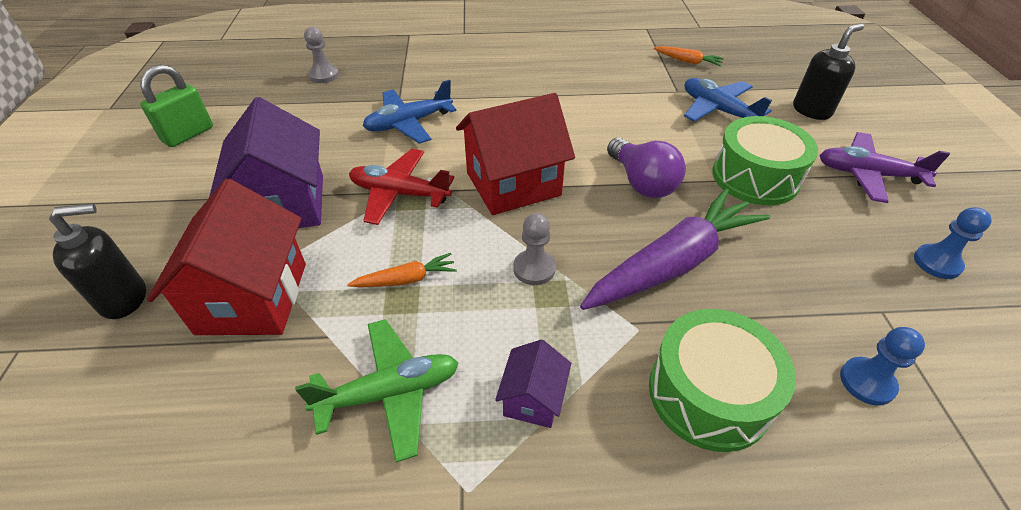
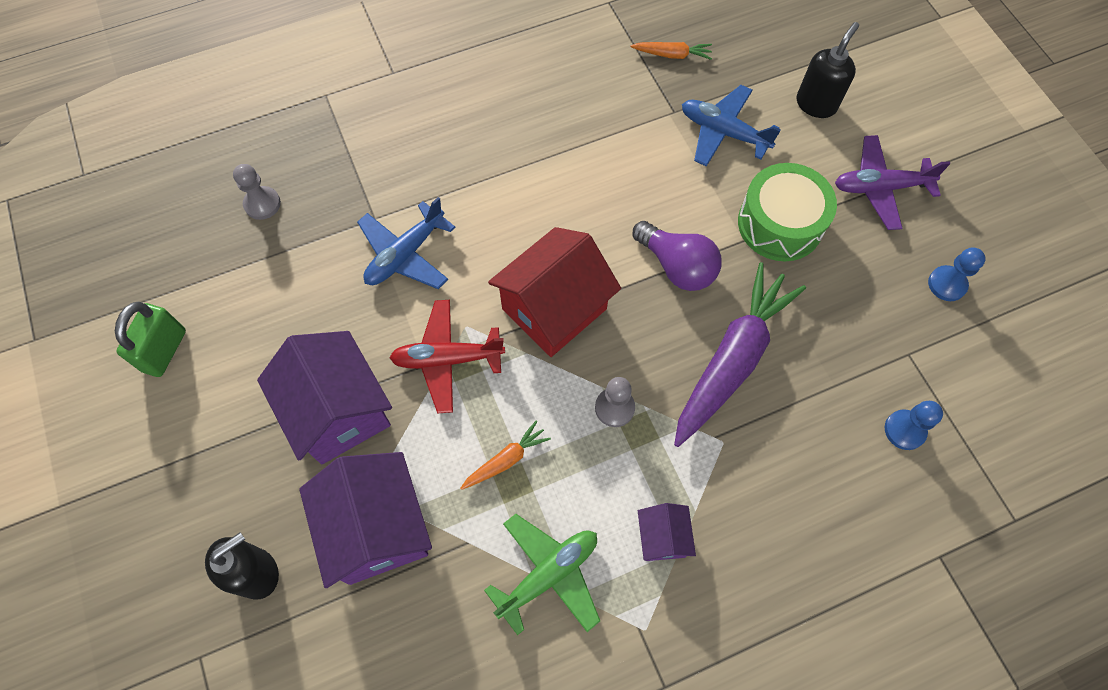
camera: 20 degrees left, 20 degrees up
red house [147,179,306,335] -> purple house [299,452,432,588]
green drum [649,309,796,452] -> none

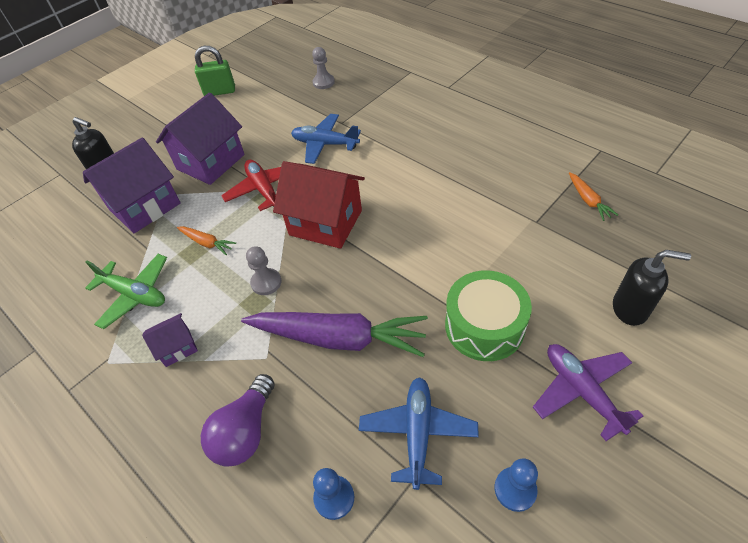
camera: 70 degrees right, 15 degrees down
purple light bulb [632,221,722,291] -> purple light bulb moved to [201,374,275,467]
blue plane [682,85,781,167] -> blue plane moved to [359,377,479,490]

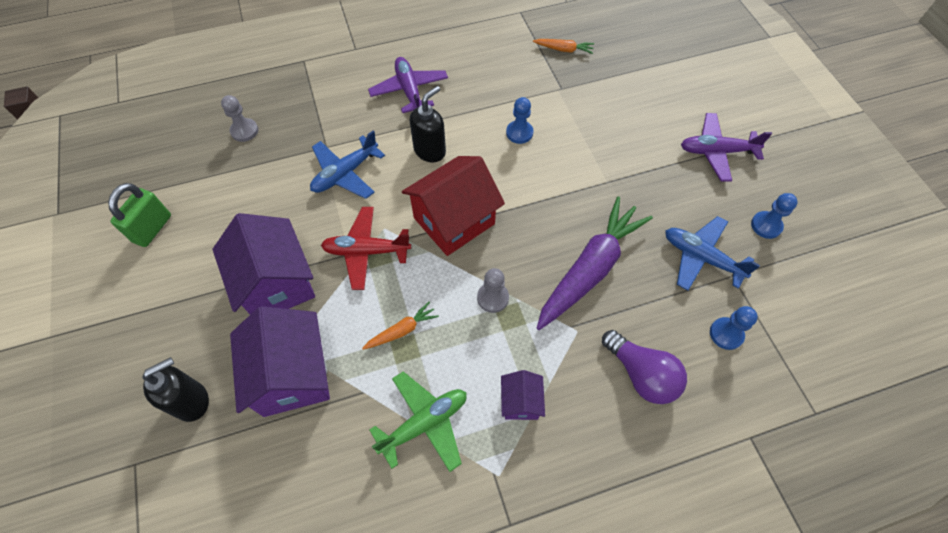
camera: 65 degrees left, 10 degrees up
green drum [445,271,532,361] -> none
black soap dispenser [613,250,691,326] -> black soap dispenser moved to [410,86,446,162]
none -> purple plane [368,57,448,113]
none -> blue pawn [506,97,533,144]

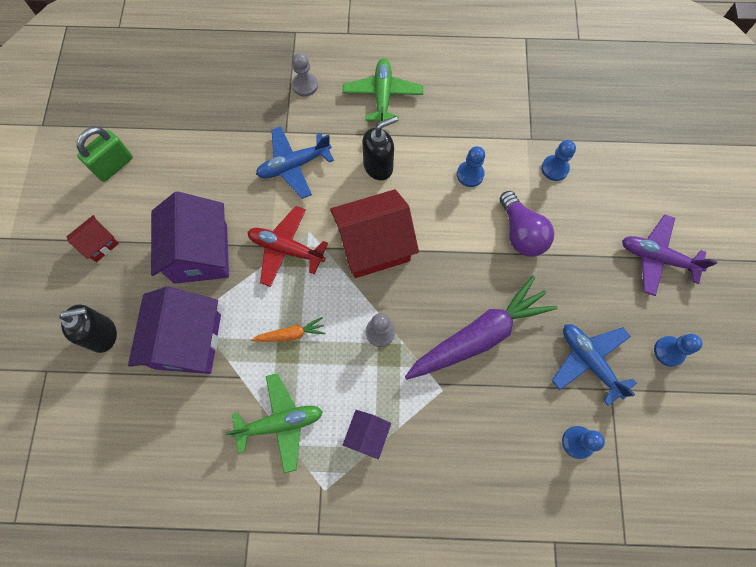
camera: 20 degrees right, 10 degrees up
grey pawn [221,95,258,142] -> grey pawn moved to [292,53,318,97]
purple plane [368,57,448,113] -> green plane [342,58,423,122]
orange carrot [533,39,594,54] -> none
purple light bulb [602,330,687,404] -> purple light bulb moved to [500,191,554,256]
none -> red house [67,215,119,262]
none -> blue pawn [541,140,576,181]

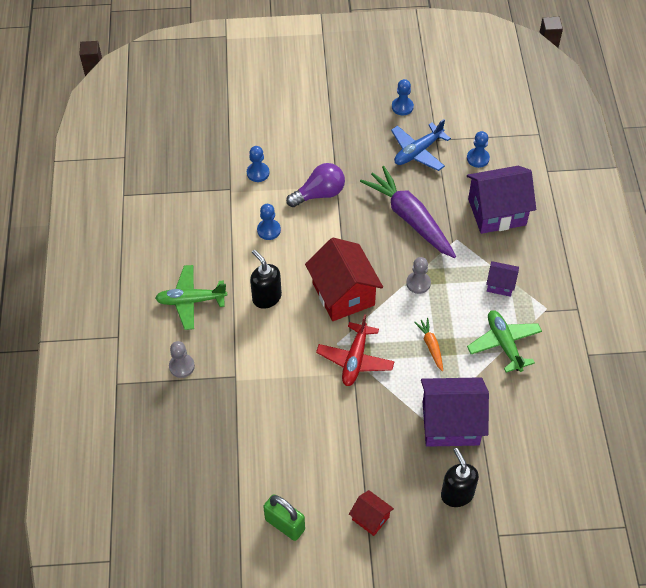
camera: 95 degrees left, 15 degrees down
purple house [151,191,229,284] -> purple house moved to [467,166,536,234]
blue plane [256,126,334,199] -> none
purple plane [622,214,717,296] -> none

